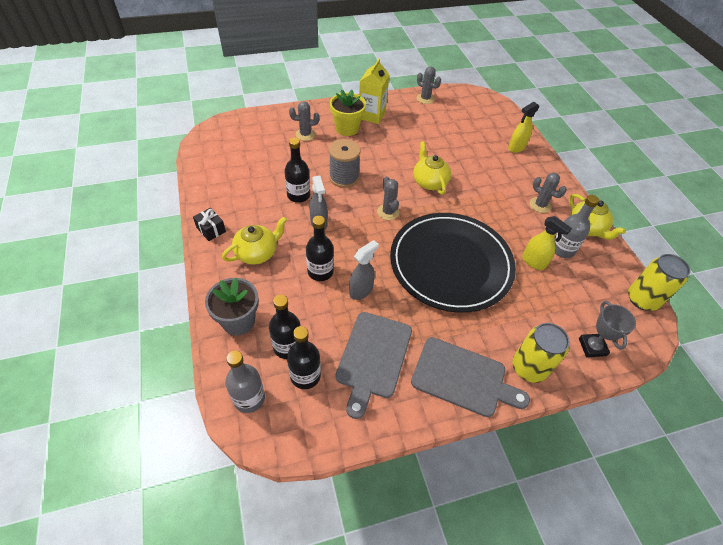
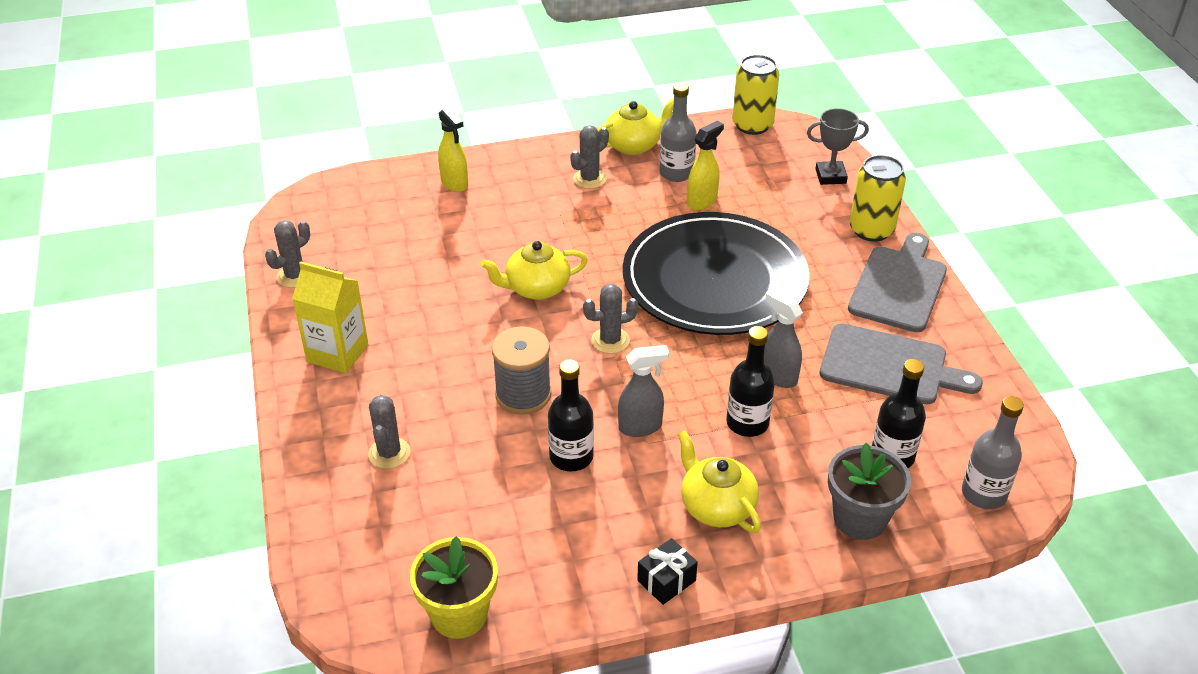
camera: 85 degrees left, 10 degrees down
black bottle [287,326,321,389] -> none
yellow flower pot [330,90,366,136] -> yellow flower pot moved to [410,536,498,639]

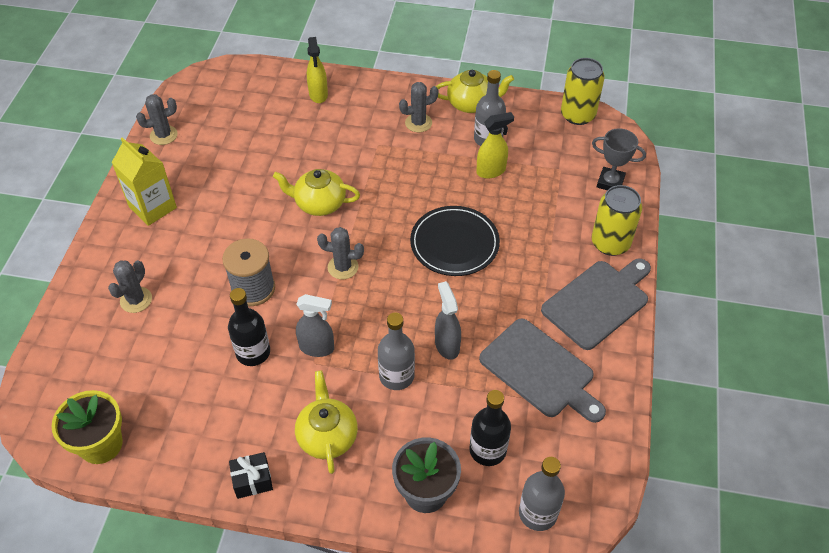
camera: 25 degrees right, 10 degrees up
black plate [623,212,809,335] -> black plate [410,206,500,276], size x0.58
black bottle [726,326,775,437] -> grey bottle [378,312,415,390]

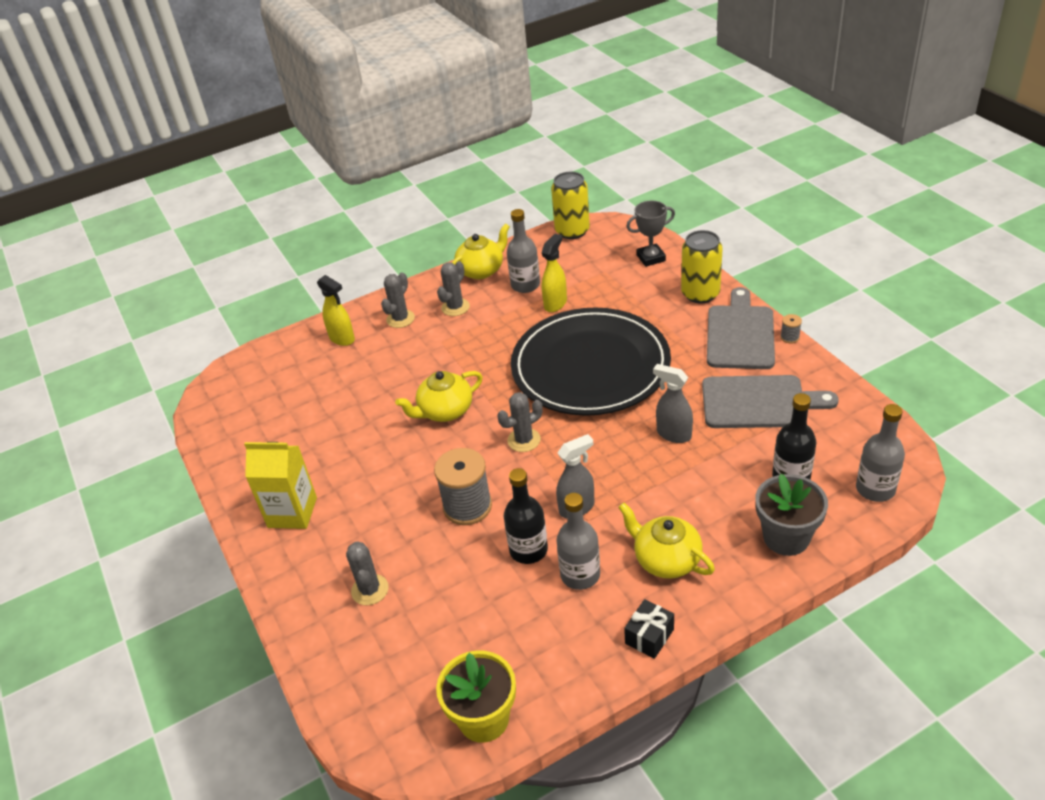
camera: 35 degrees left, 10 degrees down
grey cactus [136,94,178,145] -> grey cactus moved to [381,272,415,328]
grey bottle [378,312,415,390] -> grey bottle moved to [556,493,600,590]
black plate [410,206,500,276] -> black plate [511,308,671,416], size x1.73
none -> grey spool [780,314,802,344]

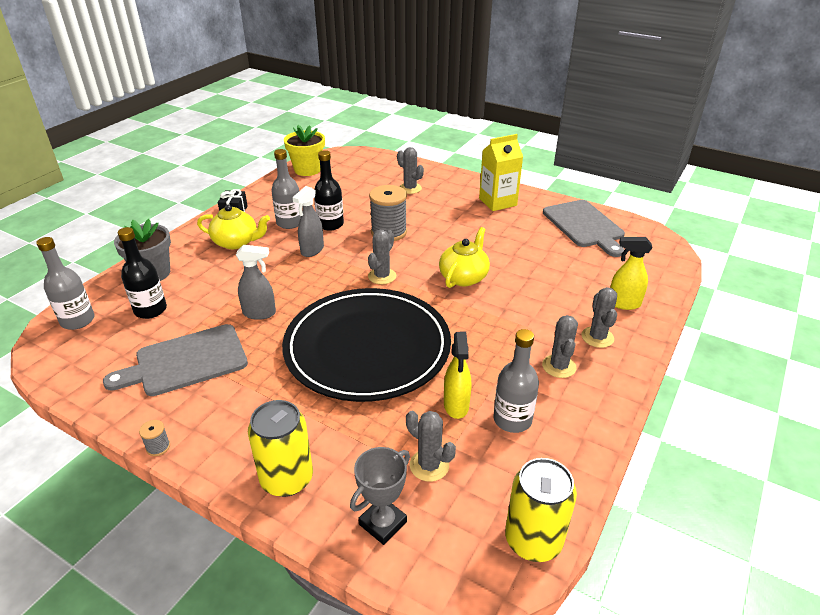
camera: 145 degrees right, 5 degrees down
yellow teapot [452,223,510,279] -> none
grey cutting board [707,287,775,369] -> grey cutting board moved to [543,200,625,257]
none -> grey cactus [406,411,456,482]

